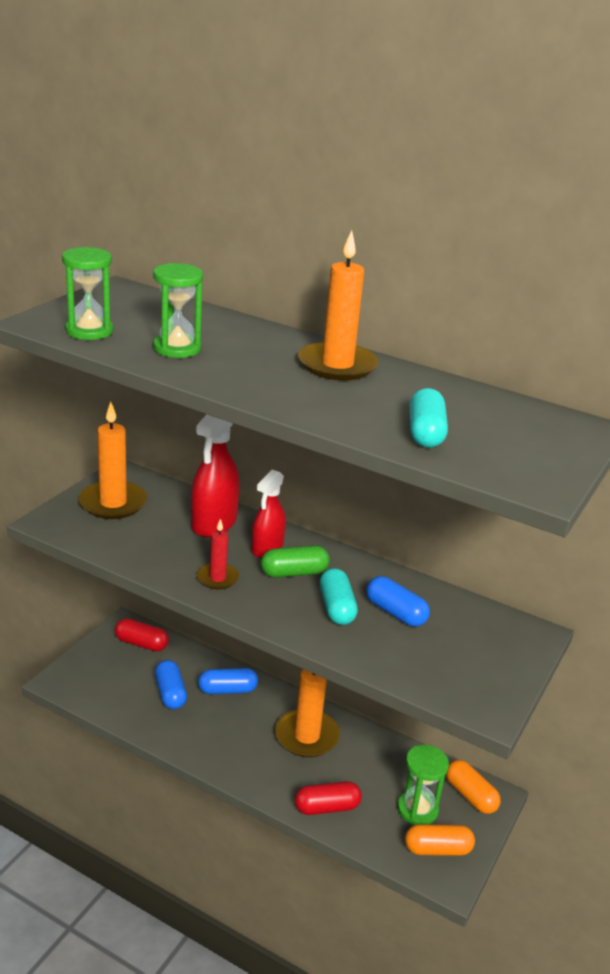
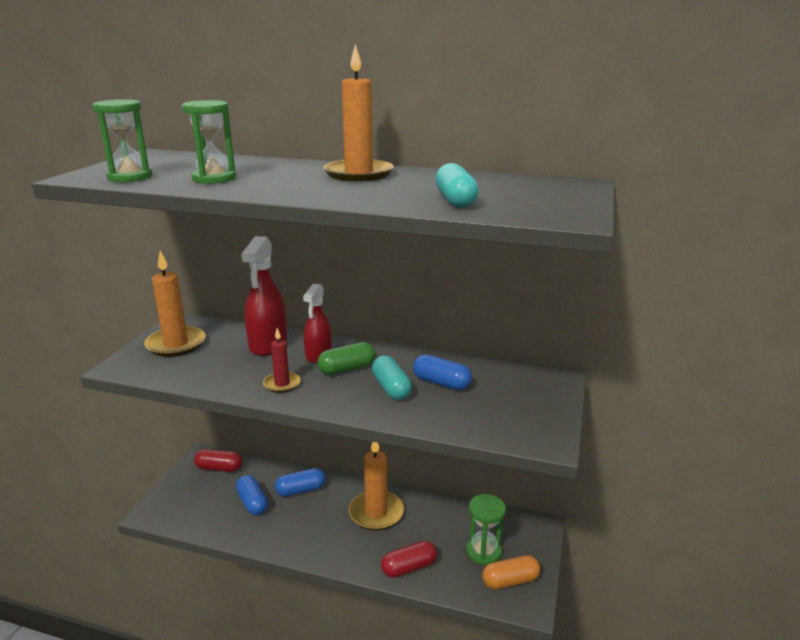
camera: 10 degrees left, 5 degrees down
orange capsule [446,760,501,814] -> none

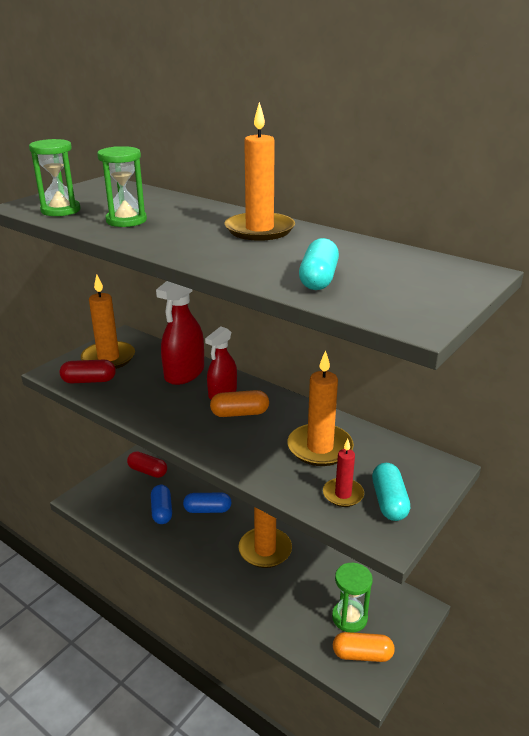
camera: 20 degrees right, 5 degrees up
red candle [263,328,301,393] -> red candle moved to [323,439,364,507]
green capsule [317,342,375,375] -> orange capsule [210,390,269,417]
turquoise capsule [372,355,412,400] -> turquoise capsule moved to [372,463,410,521]
red capsule [381,541,437,578] -> red capsule moved to [60,360,116,383]
blue capsule [413,354,472,390] -> orange candle [287,350,354,466]

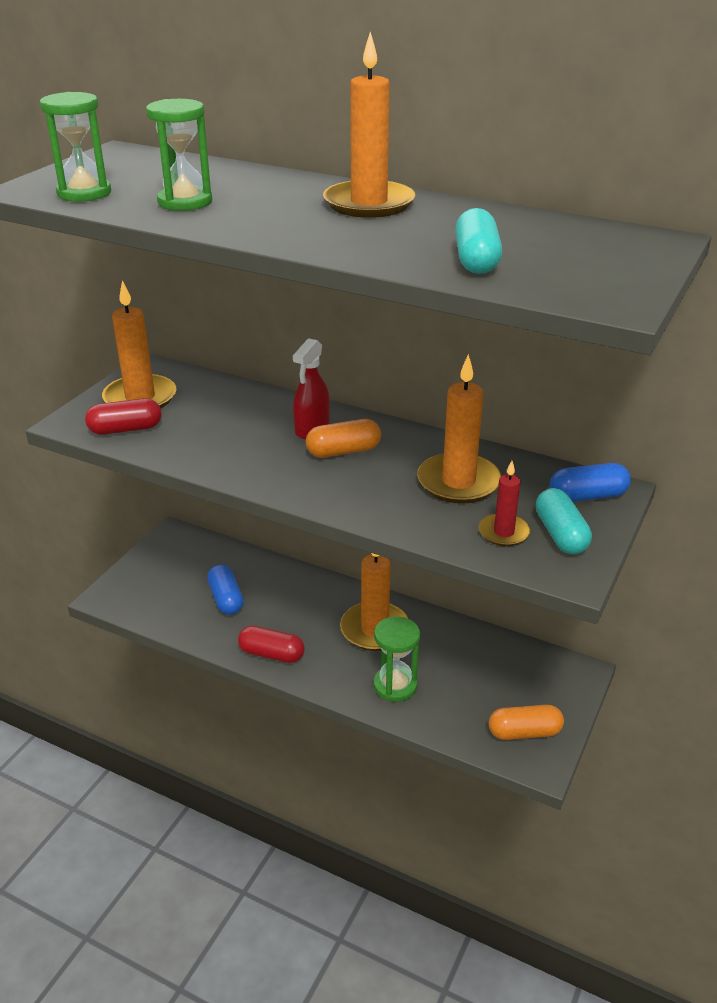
camera: 10 degrees left, 5 degrees up
red capsule [127,451,167,478] -> red capsule moved to [238,626,305,663]
red spray bottle [156,281,204,385] -> none
blue capsule [183,492,232,513] -> blue capsule moved to [550,463,631,502]
green hourglass [332,563,373,632] -> green hourglass moved to [374,617,420,702]

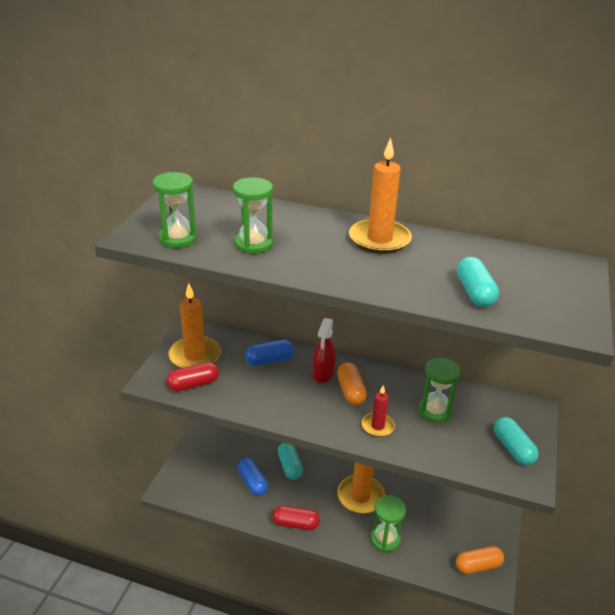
camera: 10 degrees left, 0 degrees up
orange capsule [306,419,381,458] -> orange capsule turned 75 degrees counterclockwise [337,362,367,405]
orange candle [417,354,501,504] -> green hourglass [418,358,461,423]
red candle [479,461,530,546] -> red candle moved to [362,385,395,437]
blue capsule [550,463,631,502] -> blue capsule moved to [245,339,294,366]
none -> turquoise capsule [278,443,303,480]

